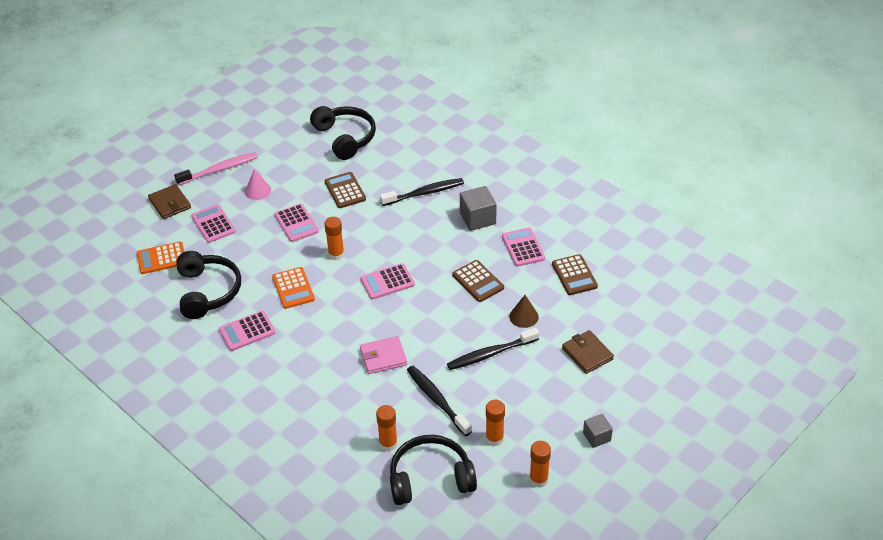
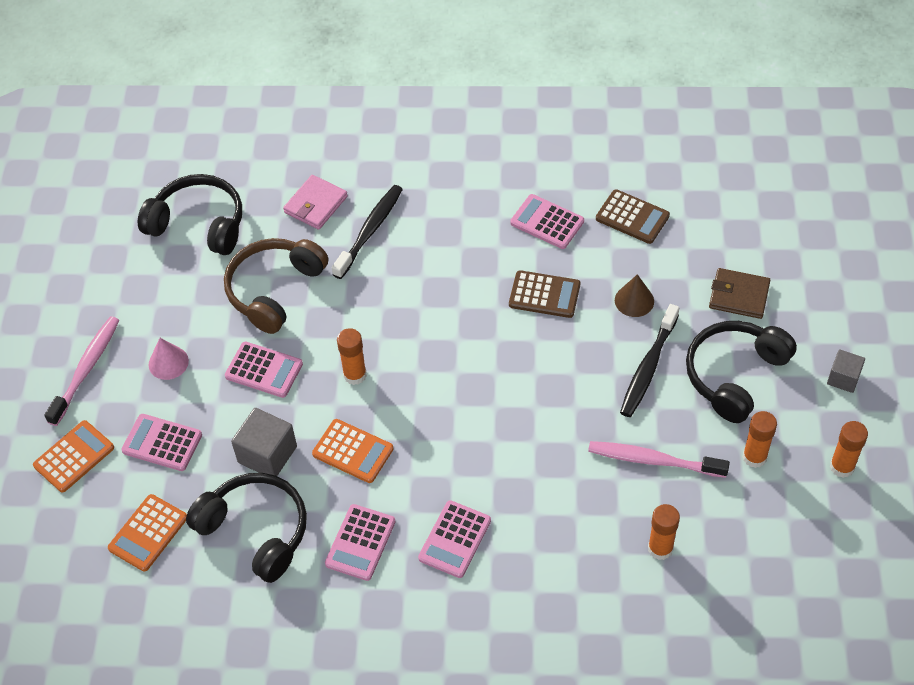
camera: 40 degrees left, 10 degrees up
brown wallet [148,184,191,219] -> orange calculator [33,420,114,492]
brown calculator [324,172,366,208] -> brown headphones [224,238,328,334]
pink wallet [360,336,407,374] -> pink wallet moved to [283,175,348,230]
pink calculator [361,263,415,299] -> pink calculator moved to [418,500,491,578]
black headphones [390,435,477,505] -> black headphones moved to [686,321,797,423]
black toothbrush [407,366,472,436] -> pink toothbrush [588,441,730,478]
grey cube [460,186,497,231] -> grey cube moved to [231,408,297,476]

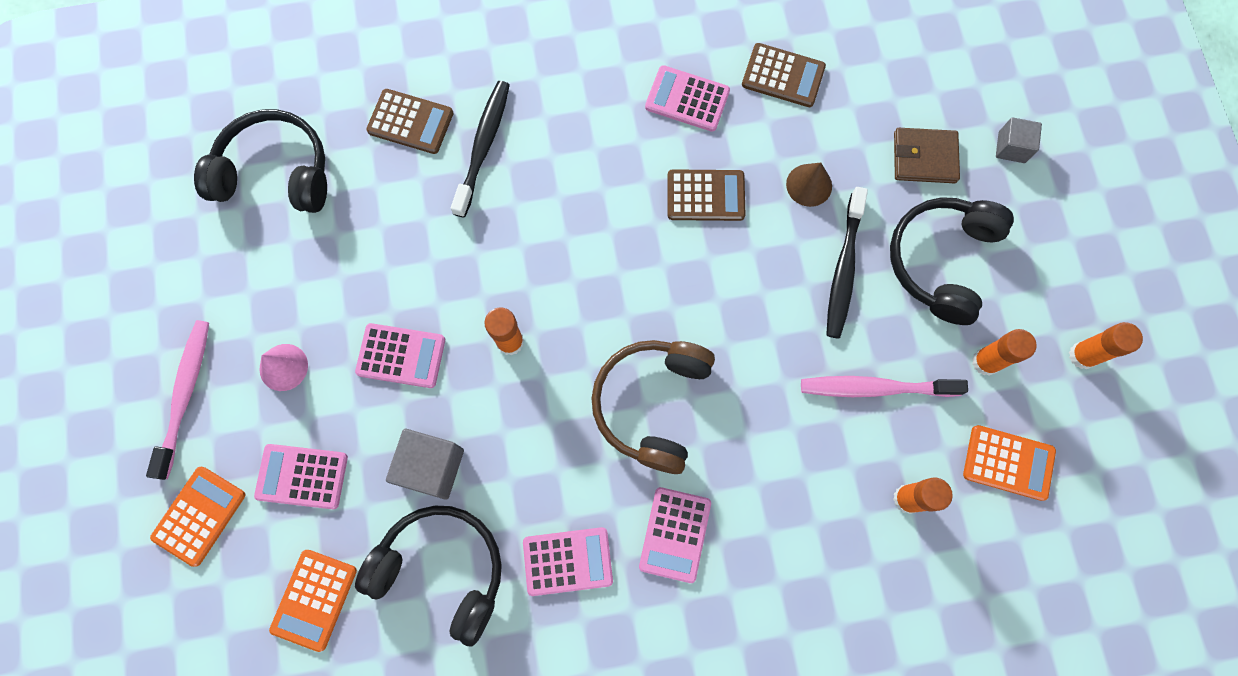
camera: 15 degrees left, 20 degrees up
brown headphones [224,238,328,334] -> brown headphones moved to [591,340,715,474]
pink wallet [283,175,348,230] -> brown calculator [366,89,454,154]
orange calculator [312,419,393,483] -> orange calculator moved to [963,425,1056,501]
pink calculator [325,504,395,581] -> pink calculator turned 105 degrees counterclockwise [523,527,613,596]
grey cube [827,349,865,393] -> grey cube moved to [996,117,1042,163]

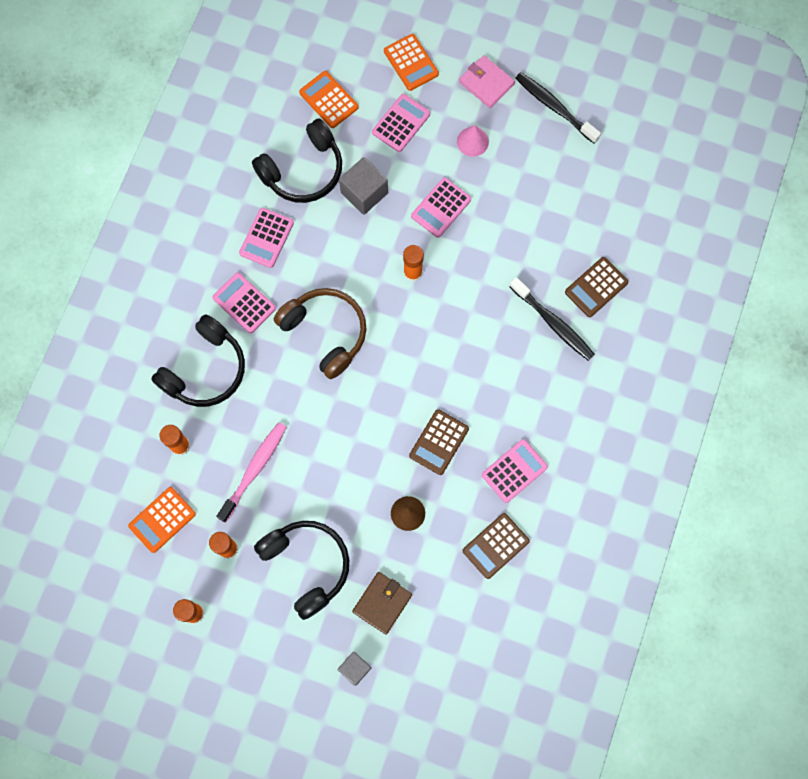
camera: 120 degrees right, 0 degrees up
pink toothbrush [146,320,209,480] -> pink wallet [459,55,515,108]
black headphones [194,109,327,213] -> black headphones moved to [151,314,245,407]
black toothbrush [826,187,868,339] -> black toothbrush moved to [515,72,601,143]

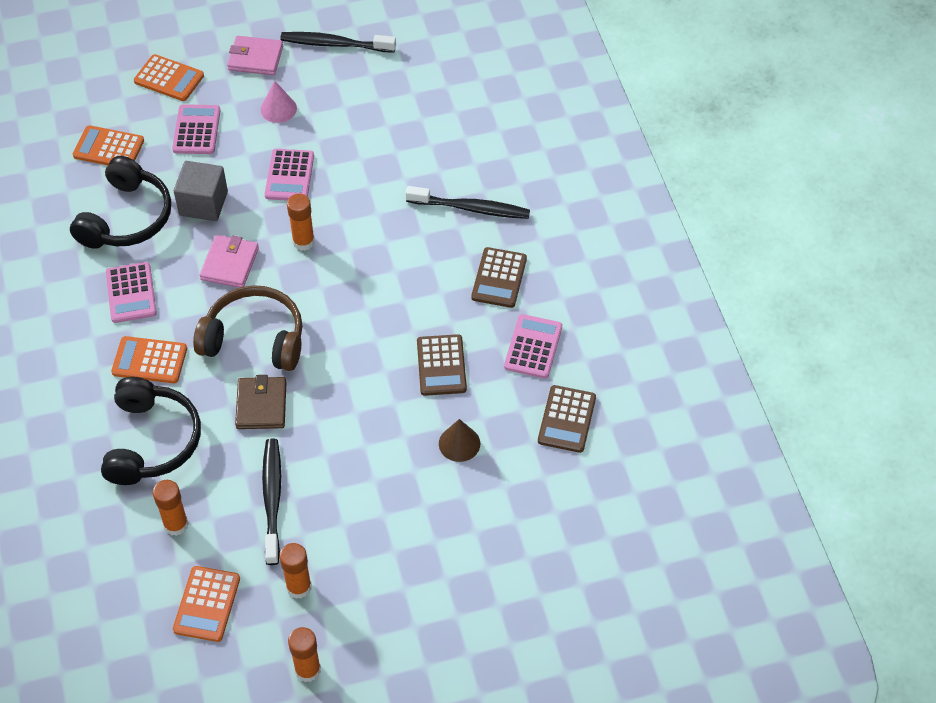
camera: 35 degrees left, 20 degrees down
pink calculator [212,272,276,333] -> orange calculator [111,336,187,383]
pink toothbrush [216,422,287,522] -> black toothbrush [262,438,281,565]
black headphones [254,521,349,620] -> none
grey cube [338,652,371,686] -> none
brown wallet [352,572,412,635] -> brown wallet moved to [235,375,287,429]
brown calculator [565,257,628,317] -> brown calculator moved to [471,247,527,308]
none -> pink wallet [199,235,259,288]

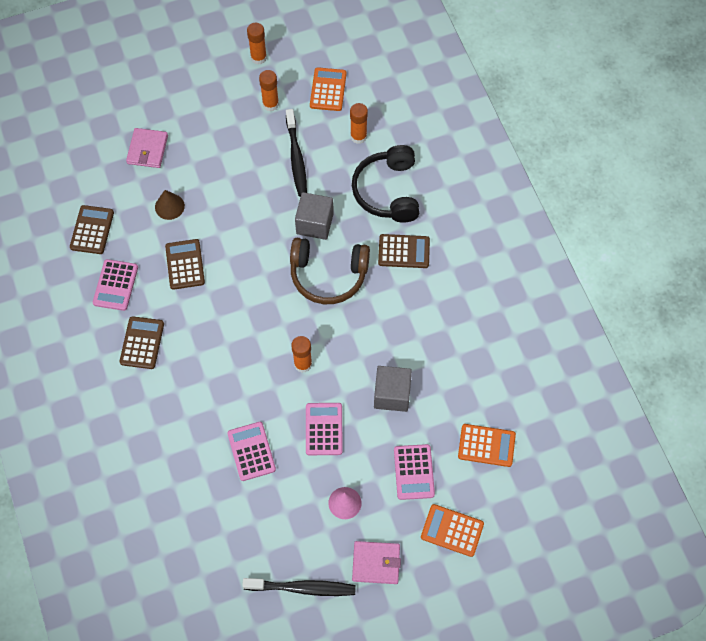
camera: 175 degrees right, 10 degrees up
black headphones [70,156,171,249] -> none
pink calculator [106,262,157,323] -> pink calculator moved to [227,422,276,481]
orange calculator [111,336,187,383] -> brown calculator [378,234,430,268]
pink wallet [199,235,259,288] -> pink wallet moved to [126,128,168,168]
brown wallet [235,375,287,429] -> grey cube [295,192,334,240]
black toothbrush [406,186,530,219] -> none

